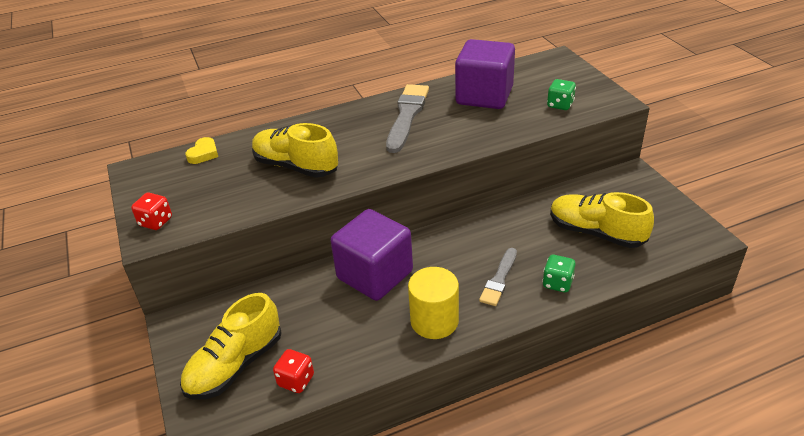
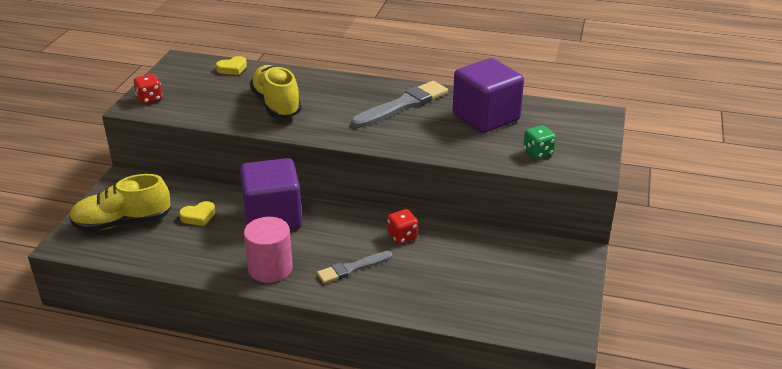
camera: 35 degrees right, 5 degrees down
red dice [273,349,314,393] -> red dice moved to [388,209,418,244]
yellow cylinder [408,267,459,339] -> pink cylinder [244,217,293,283]
green dice [542,255,576,292] -> none
yellow shoe [550,192,654,248] -> none
none -> yellow heart [179,201,216,226]

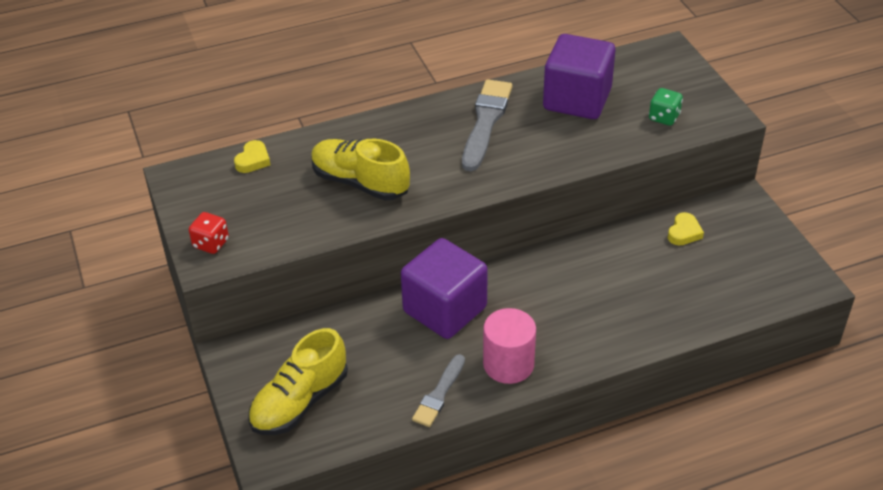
camera: 35 degrees left, 10 degrees up
yellow heart [179,201,216,226] -> yellow heart moved to [668,212,704,245]
grey brush [317,251,393,284] -> grey brush moved to [412,354,465,427]
red dice [388,209,418,244] -> none

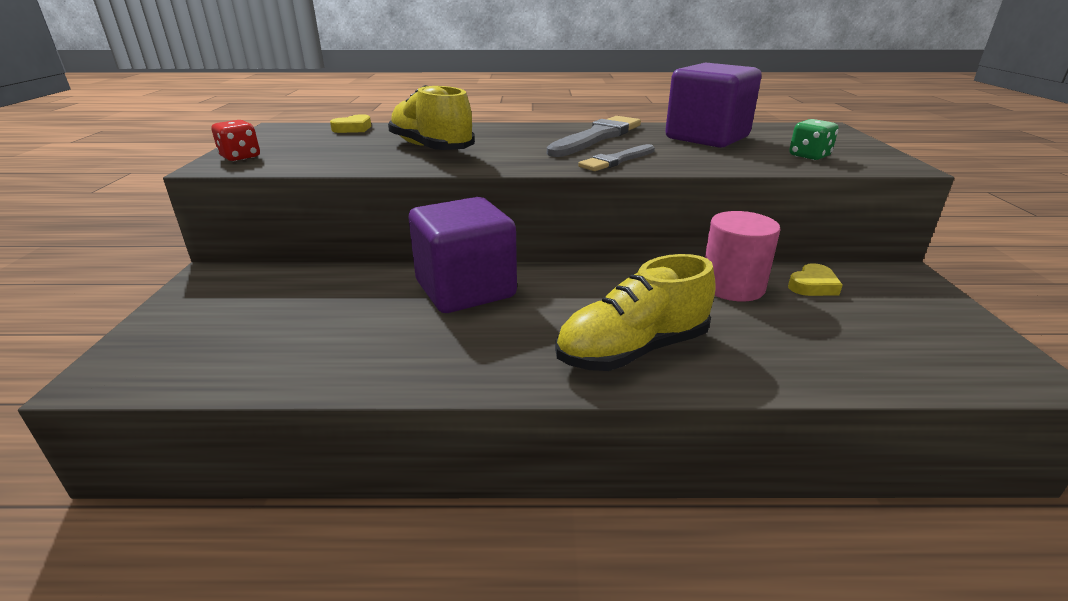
camera: 20 degrees right, 15 degrees down
yellow shoe [248,328,348,435] -> yellow shoe moved to [555,254,715,371]
grey brush [412,354,465,427] -> grey brush moved to [578,144,655,171]
pink cylinder [483,308,536,384] -> pink cylinder moved to [705,211,781,301]

